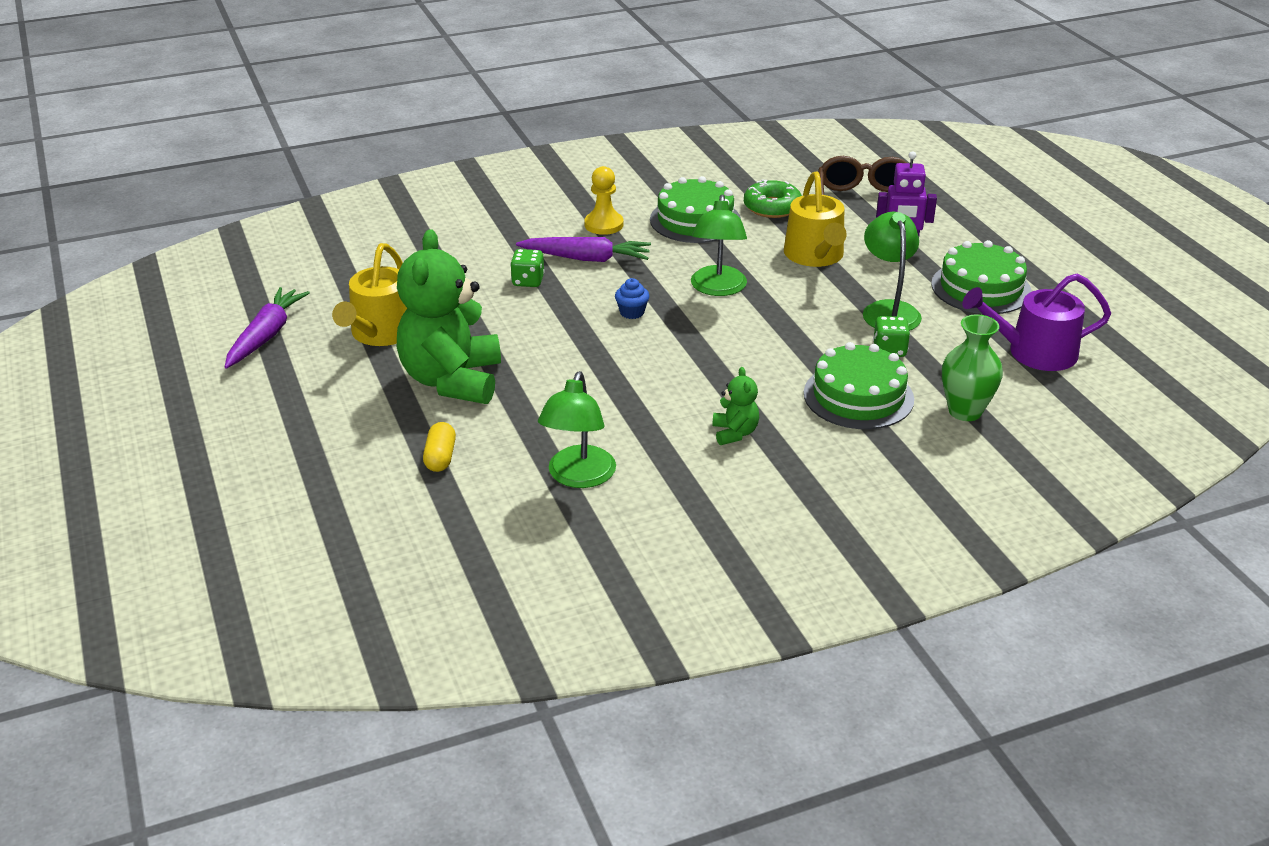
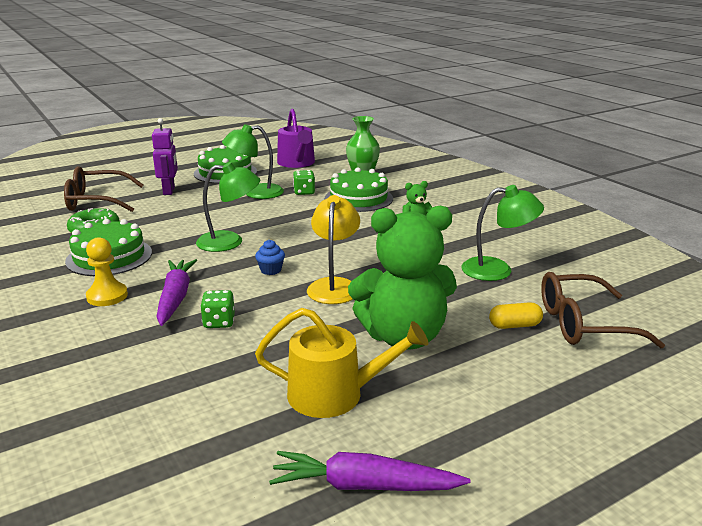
camera: 100 degrees left, 10 degrees down
yellow watering can [784,171,847,267] -> none
none -> yellow lamp [307,195,360,304]
none -> brown glasses [541,272,665,348]

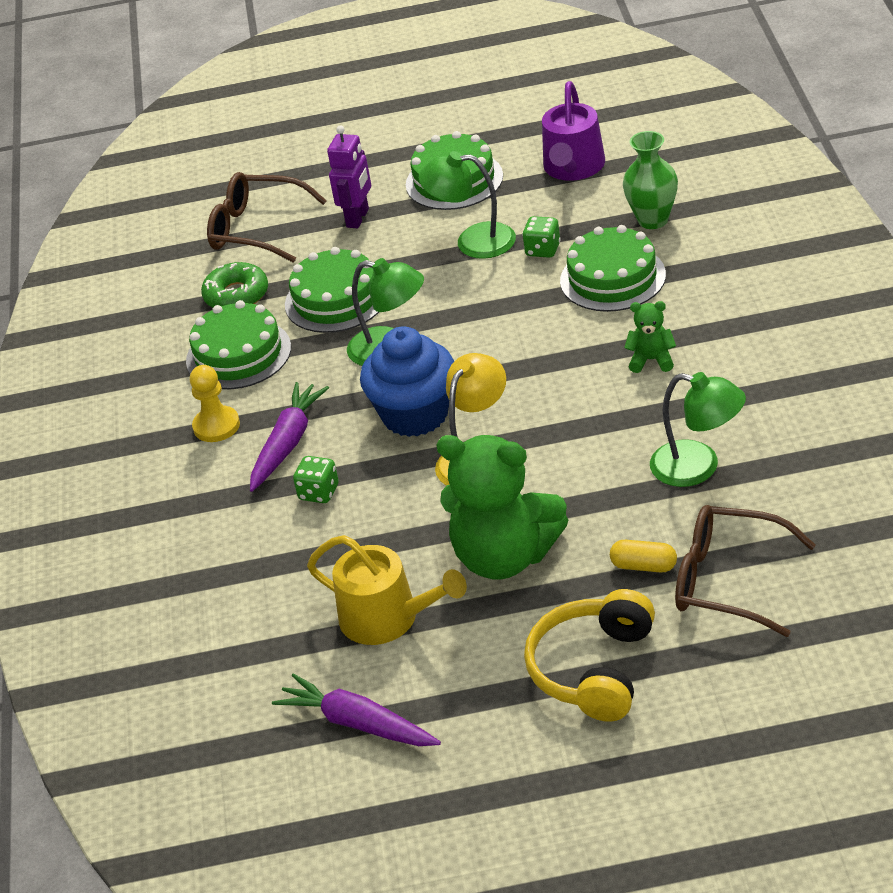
camera: 30 degrees right, 15 degrees up
blue cupcake [255,240,285,275] -> blue cupcake [360,326,454,437], size x2.49
none -> green cake [285,247,379,333]
none -> yellow headphones [524,589,655,722]

